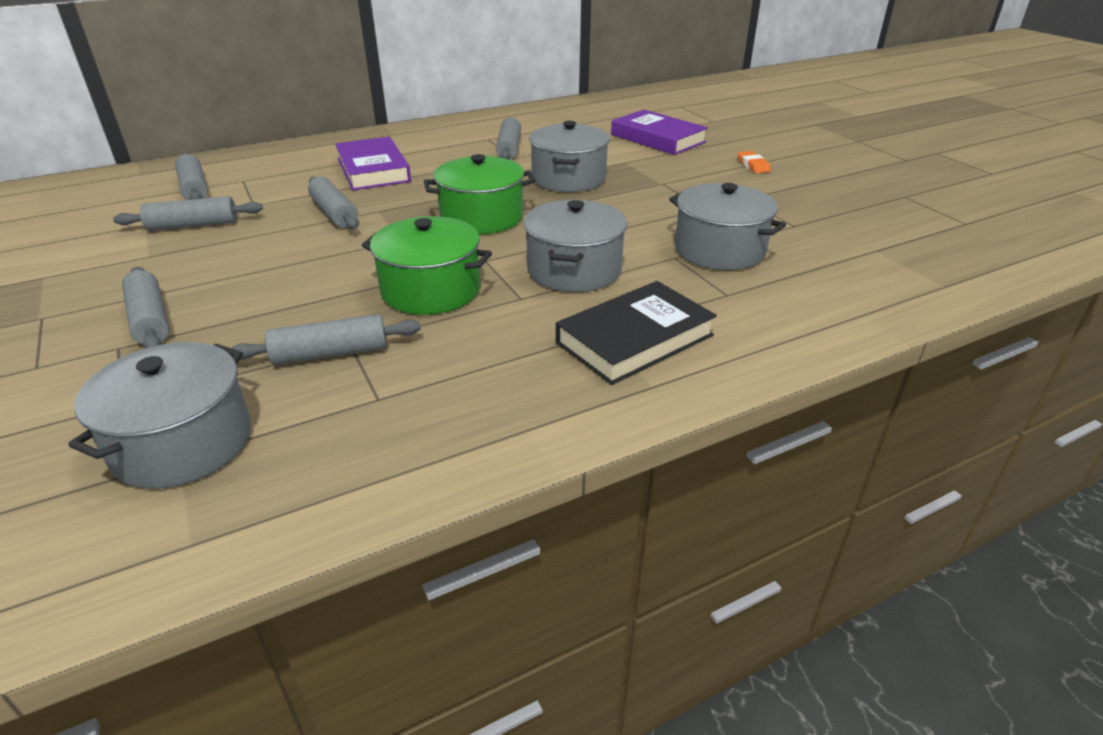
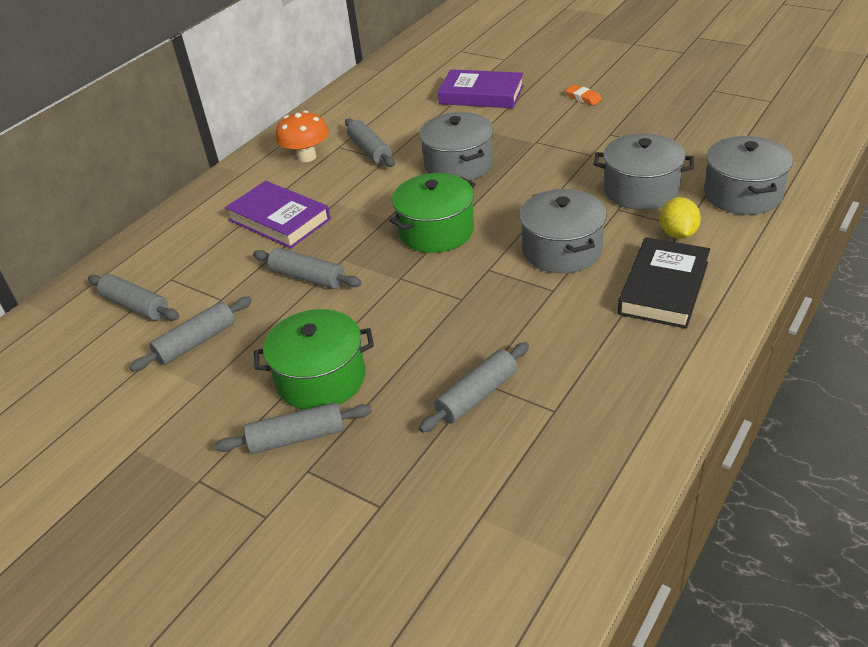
camera: 25 degrees left, 5 degrees up
grey pot [68,342,251,489] -> grey pot moved to [704,136,793,215]
grey rolling pin [122,267,169,349] -> grey rolling pin turned 45 degrees counterclockwise [215,402,372,454]
green pot [362,216,492,315] -> green pot moved to [254,309,374,410]
none -> orange mushroom [276,111,329,162]
none -> yellow lemon [660,197,701,239]

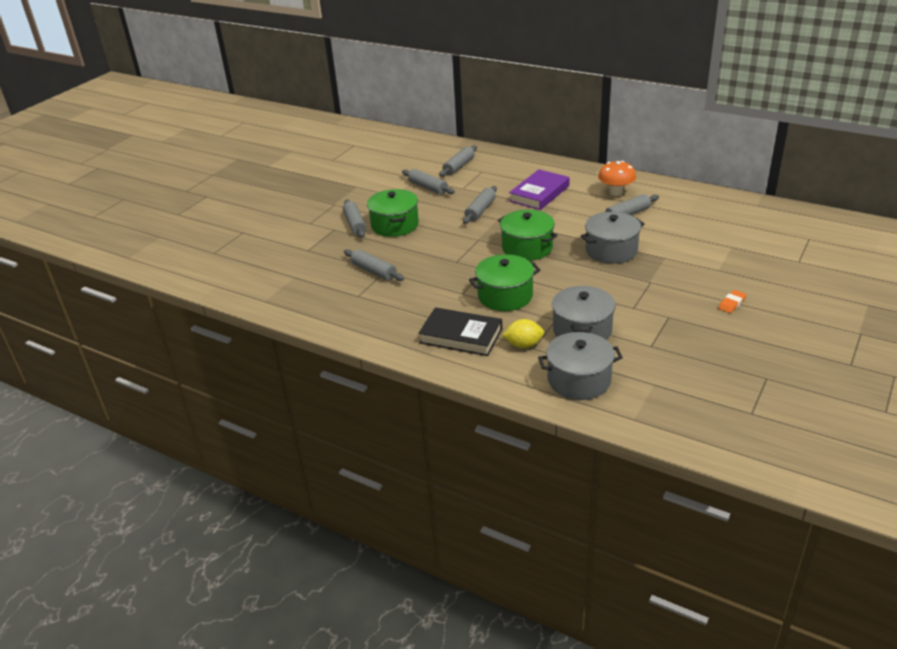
camera: 85 degrees right, 5 degrees down
purple book [438,69,524,108] -> none
grey pot [519,189,607,273] -> green pot [469,254,540,311]

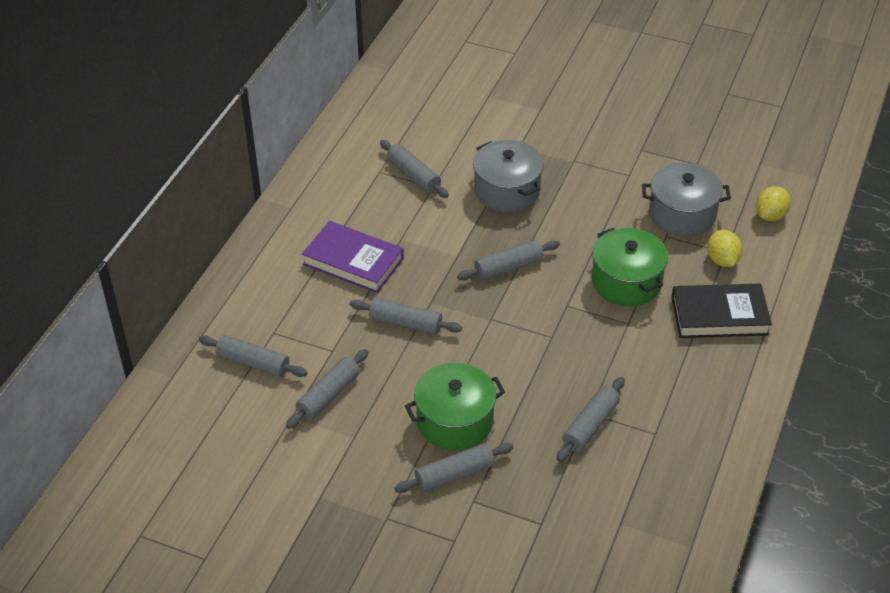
camera: 100 degrees left, 10 degrees up
black book [418,307,502,356] -> black book turned 75 degrees clockwise [672,284,772,338]
green pot [498,210,558,261] -> grey rolling pin [457,240,560,280]
grey pot [538,332,623,400] -> yellow lemon [756,186,791,221]
orange mushroom [598,161,636,196] -> none
orange eraser [718,290,746,313] -> none

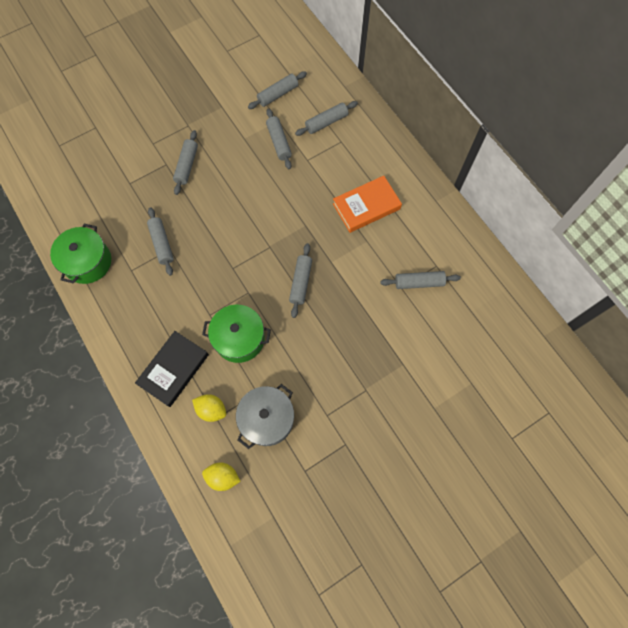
camera: 125 degrees right, 25 degrees up
purple book [302,221,404,293] -> orange book [333,176,402,233]
grey rolling pin [350,298,462,334] -> grey rolling pin moved to [248,71,307,109]
green pot [405,363,505,451] -> green pot moved to [50,224,111,284]
grey pot [473,140,544,212] -> none
yellow lemon [756,186,791,221] -> yellow lemon turned 60 degrees counterclockwise [202,463,241,491]

